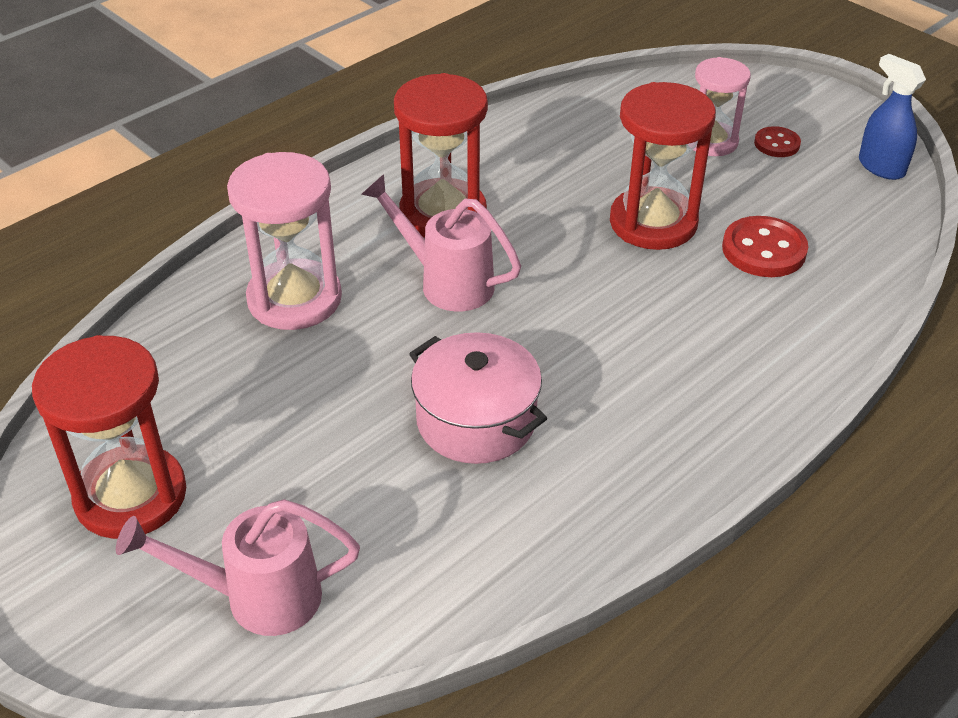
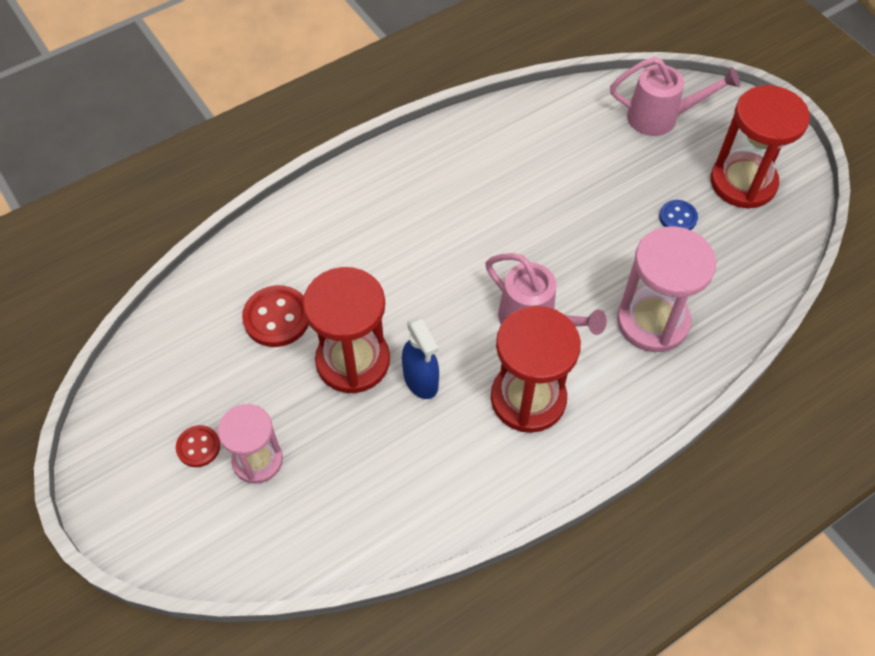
camera: 170 degrees left, 15 degrees up
pink pot [409,332,547,464] -> none
blue spray bottle [859,54,926,180] -> blue spray bottle moved to [402,316,439,399]
none -> blue button [659,200,698,230]

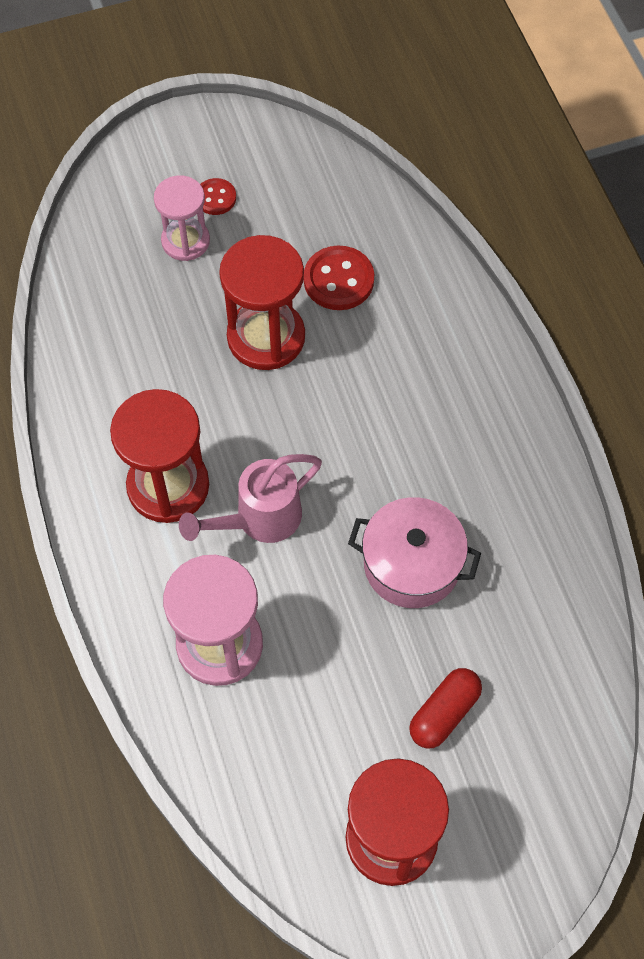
camera: 105 degrees right, 5 degrees up
blue spray bottle [402,316,439,399] -> none
pink watering can [610,57,740,136] -> none
blue button [659,200,698,230] -> none
none -> pink pot [348,497,481,608]
none -> red capsule [409,668,482,749]

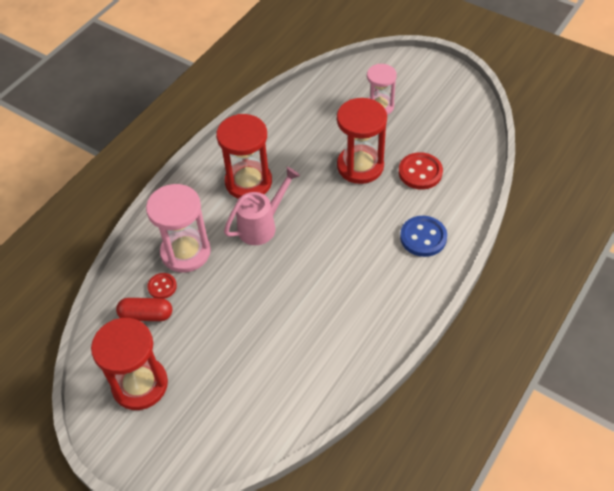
camera: 55 degrees right, 10 degrees down
pink watering can [179,454,322,543] -> pink watering can turned 120 degrees clockwise [224,167,300,245]
red button [200,178,236,215] -> red button moved to [147,273,177,299]
pink pot [348,497,481,608] -> none
red capsule [409,668,482,749] -> red capsule moved to [116,298,172,321]
none -> blue button [400,216,447,257]

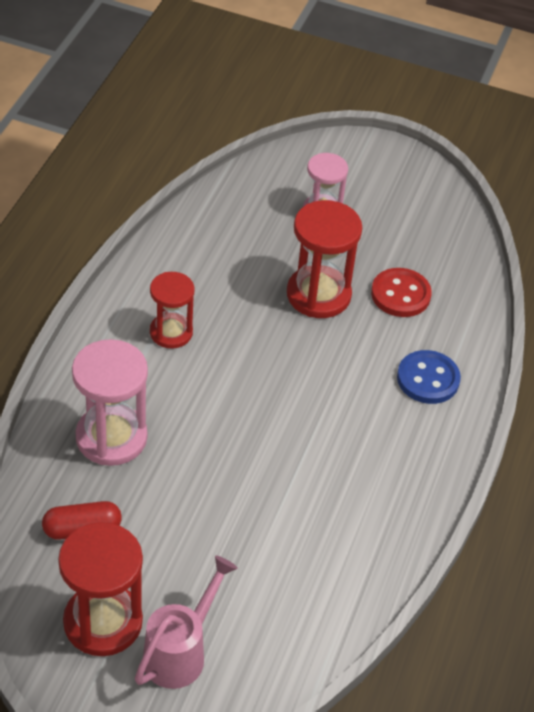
camera: 20 degrees left, 5 degrees down
red button [147,273,177,299] -> none
red hourglass [216,114,272,199] -> red hourglass [150,272,195,348], size x0.64
pink watering can [224,167,300,245] -> pink watering can moved to [135,555,238,689]

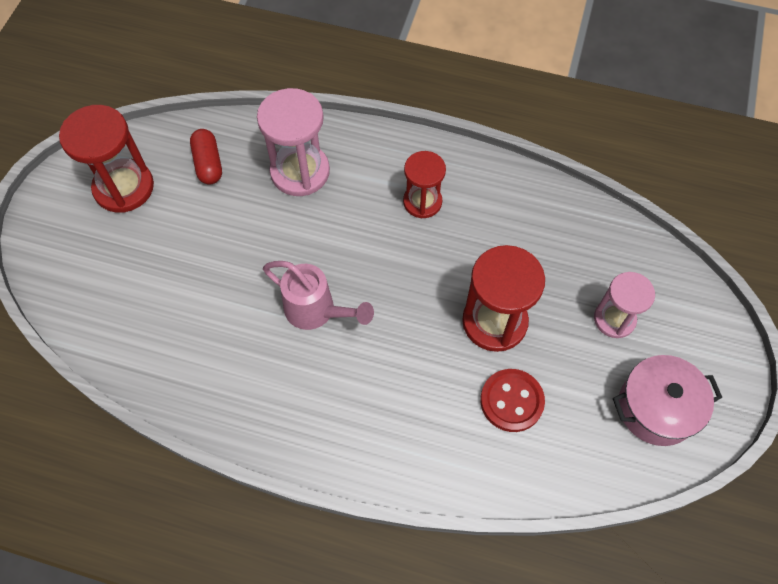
camera: 90 degrees right, 15 degrees up
pink watering can [135,555,238,689] -> pink watering can moved to [263,261,374,330]
blue button [397,350,461,404] -> none
none -> pink pot [613,355,722,446]

